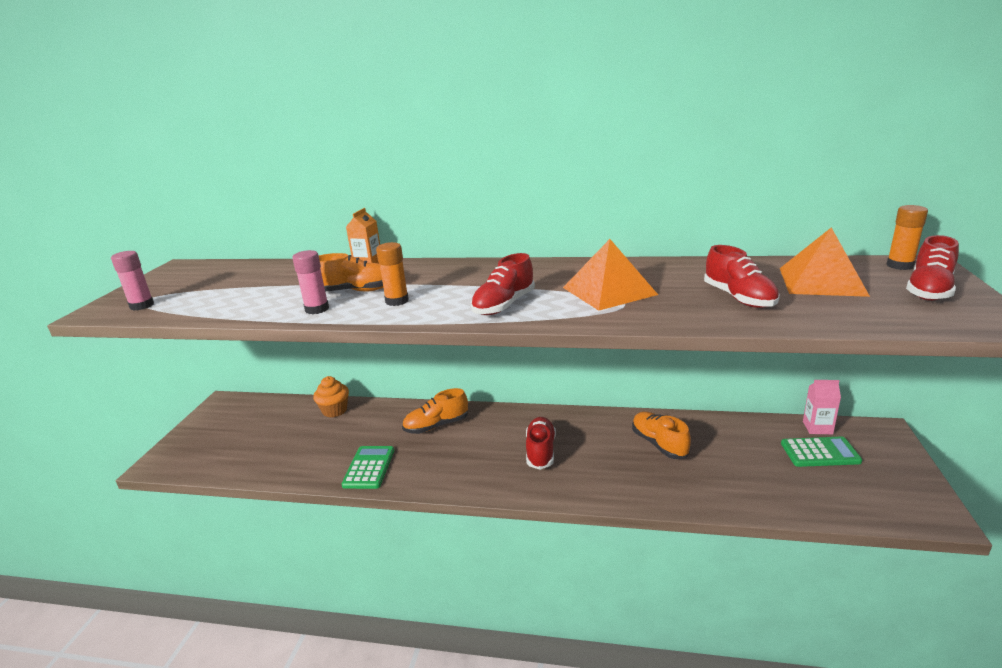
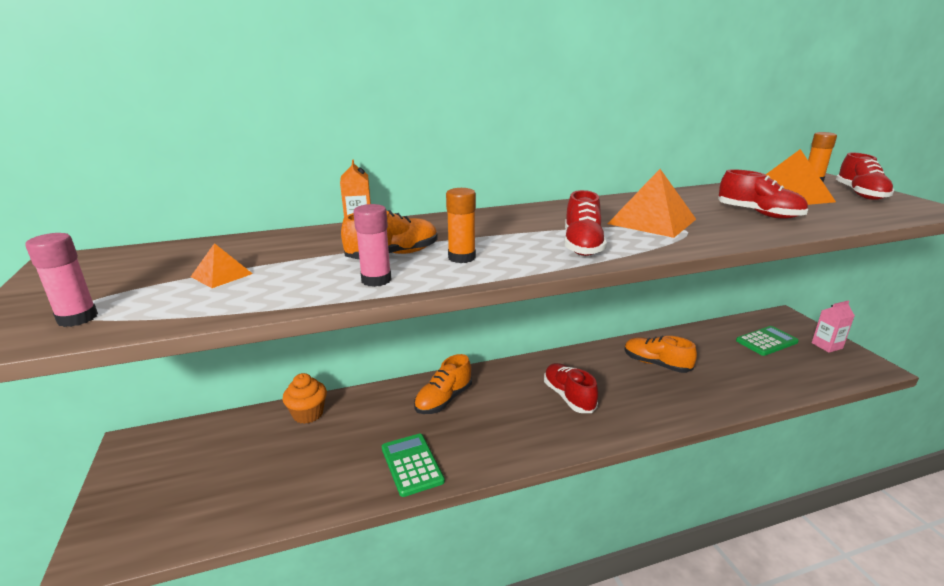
camera: 30 degrees left, 0 degrees up
pink carton [803,380,841,434] -> pink carton moved to [812,301,855,352]
none -> orange pyramid [191,243,253,288]

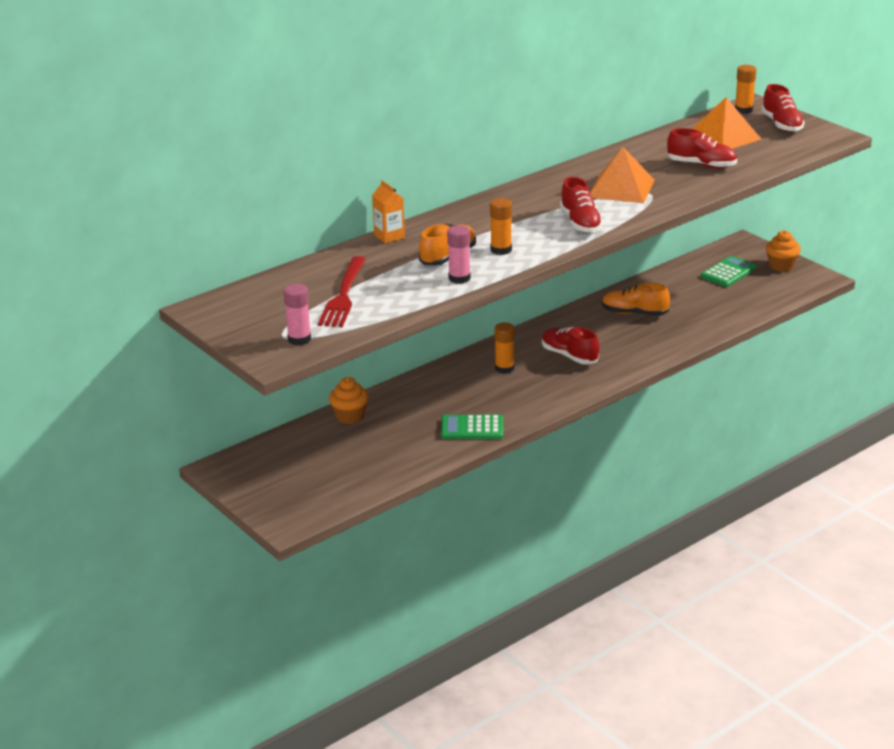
camera: 20 degrees left, 5 degrees up
orange pyramid [191,243,253,288] -> red fork [318,256,366,327]
green calculator [382,434,445,497] -> green calculator turned 45 degrees counterclockwise [441,414,503,439]
orange shoe [414,354,472,414] -> none
pink carton [812,301,855,352] -> orange cupcake [766,230,801,272]
none -> orange glue stick [494,322,515,374]

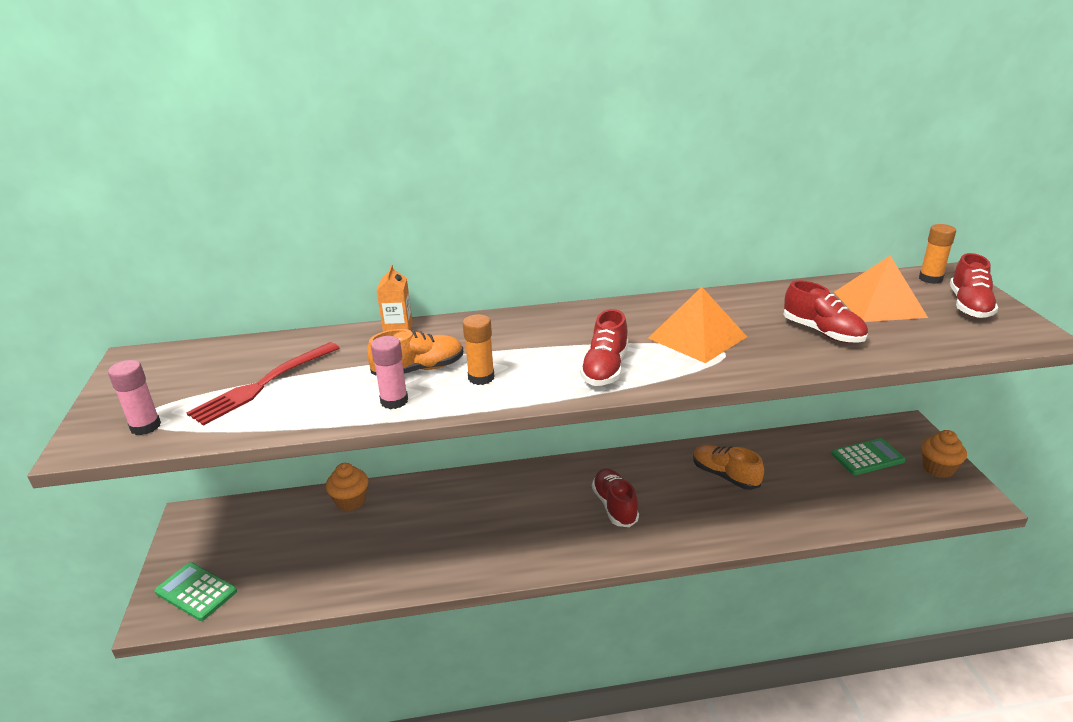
camera: 30 degrees right, 0 degrees up
green calculator [441,414,503,439] -> green calculator moved to [155,562,237,621]
orange glue stick [494,322,515,374] -> none

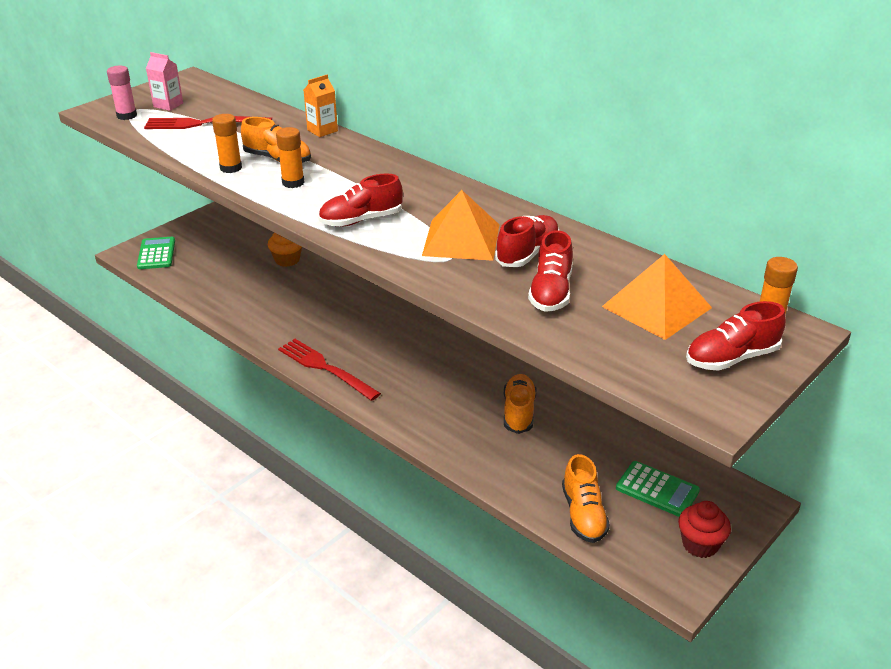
camera: 50 degrees right, 5 degrees up
pink glue stick [371,336,408,409] -> orange glue stick [212,114,242,173]
red shoe [592,469,639,527] -> red shoe moved to [495,215,560,267]
orange cupcake [921,430,967,478] -> red cupcake [678,501,731,558]
none -> pink carton [146,52,183,111]
none -> red fork [278,339,381,401]
none -> orange shoe [562,454,610,543]

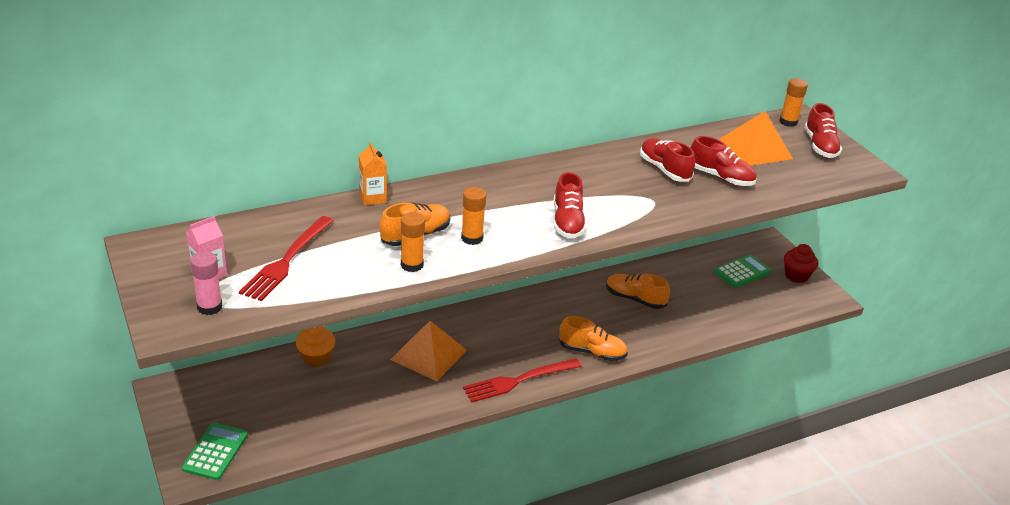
camera: 70 degrees left, 0 degrees up
green calculator [137,237,175,269] -> green calculator turned 90 degrees clockwise [182,423,248,480]
orange pyramid [422,190,499,261] -> orange pyramid moved to [390,321,467,381]
orange shoe [562,454,610,543] -> orange shoe moved to [559,316,628,361]

